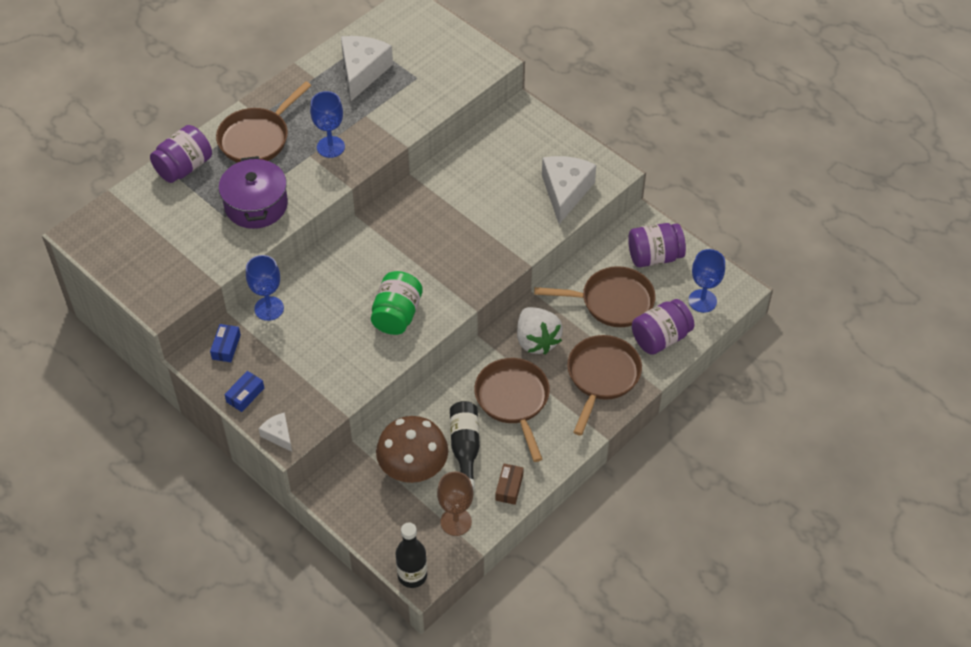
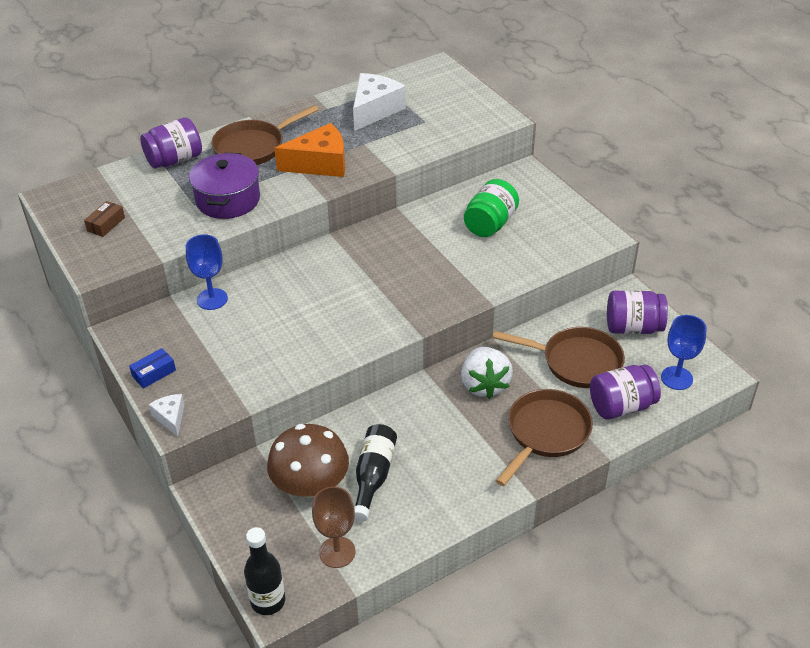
camera: 15 degrees right, 10 degrees down
blue box [210,324,241,362] -> none
blue goblet [310,91,345,158] -> orange cheese [274,123,345,177]
green jar [371,271,423,335] -> green jar moved to [464,179,519,237]
brown pan [474,358,550,462] -> none
brown box [495,464,524,505] -> brown box moved to [84,201,125,237]
white cheese [542,156,596,224] -> none

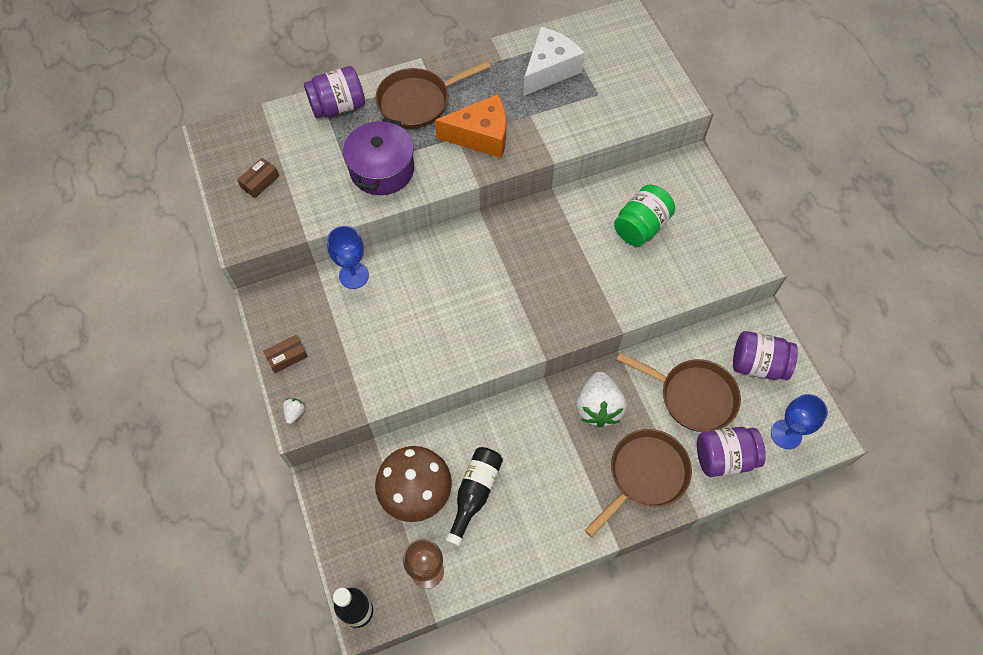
camera: 10 degrees right, 20 degrees up
blue box [129,348,176,389] -> brown box [263,335,308,373]
white cheese [148,394,185,437] -> white strawberry [283,398,305,424]

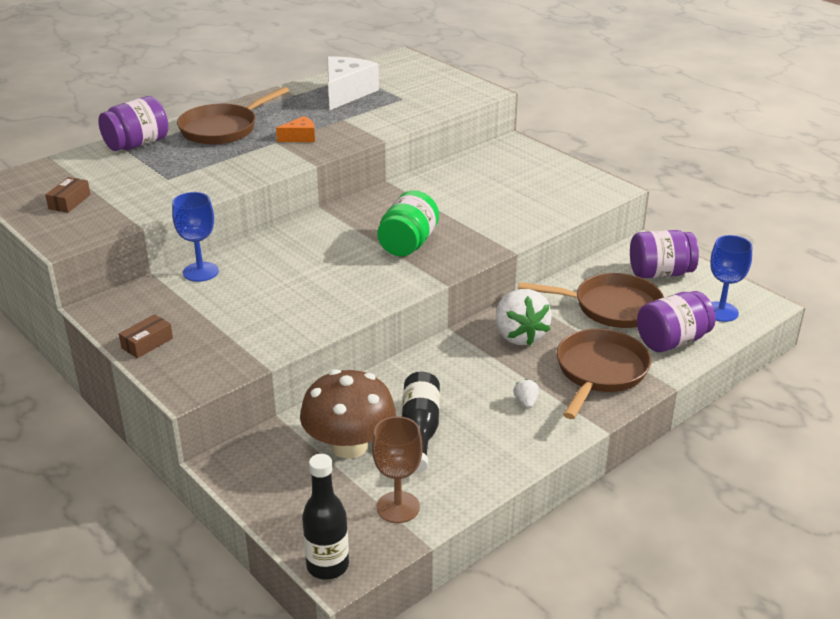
camera: 20 degrees left, 30 degrees down
white strawberry [283,398,305,424] -> white strawberry moved to [513,379,539,408]
purple pot [343,118,414,195] -> none
orange cheese [435,94,506,158] -> orange cheese [276,116,315,142], size x0.51
green jar [614,184,675,246] -> green jar moved to [378,190,439,256]

